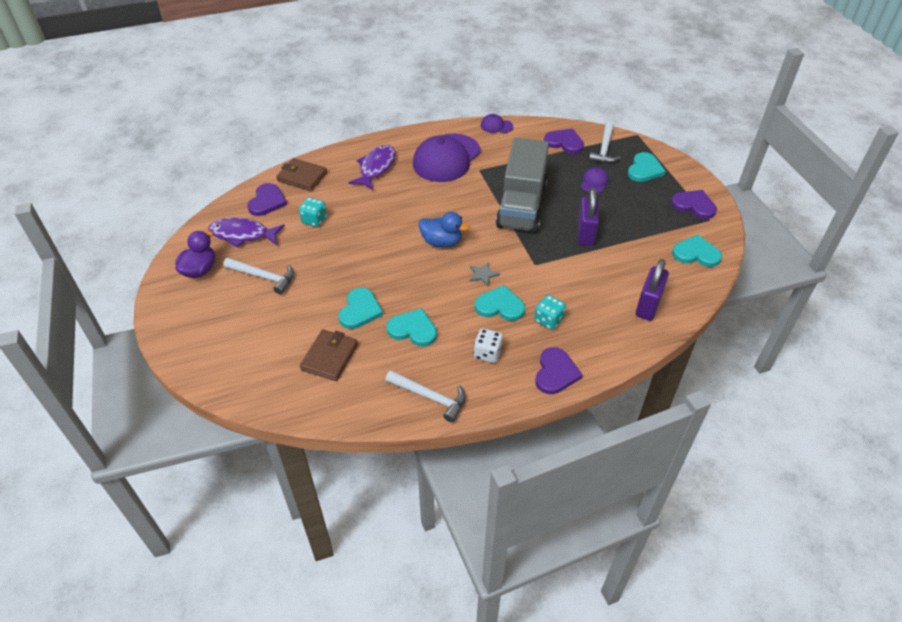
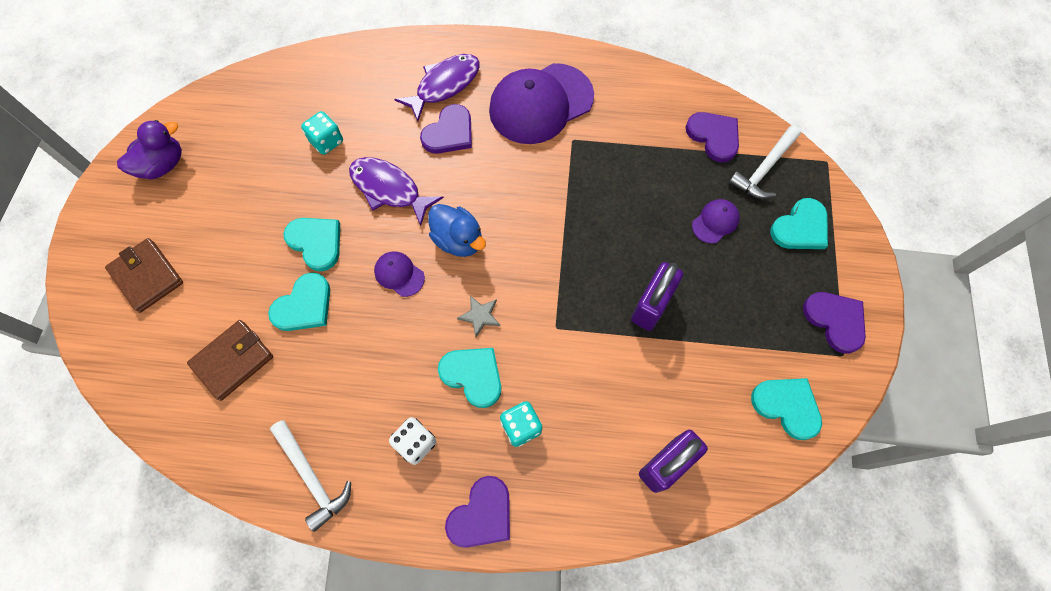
camera: 25 degrees right, 20 degrees up
purple fish [208,218,285,247] -> purple fish moved to [349,157,444,226]
white hammer [223,258,294,295] -> none
purple heart [247,183,287,216] -> purple heart moved to [420,104,472,154]
brown wallet [276,158,327,191] -> brown wallet moved to [105,238,183,313]
turquoise heart [386,308,437,347] -> turquoise heart moved to [284,218,340,272]
purple cap [481,114,513,133] -> purple cap moved to [374,252,425,297]
grey truck [496,138,549,233] -> none

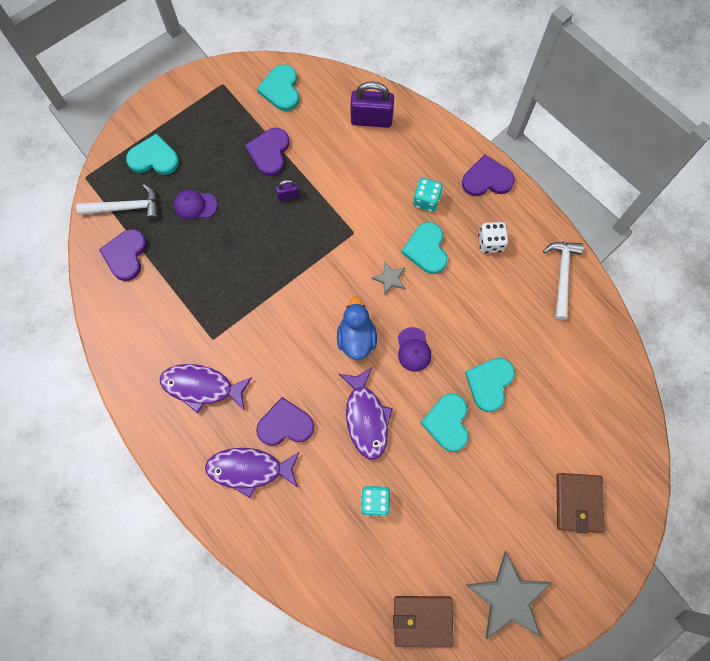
camera: 135 degrees left, 5 degrees up
purple duck [117,120,182,180] -> grey star [466,551,552,639]
brown wallet [187,320,273,401] -> brown wallet moved to [393,596,454,647]
turquoise heart [268,272,330,331] -> turquoise heart turned 60 degrees counterclockwise [465,358,515,412]
purple cap [489,63,594,144] -> purple fish [160,364,252,413]
purple padlock [631,262,683,331] -> purple padlock [276,180,299,201], size x0.50
purple heart [803,292,866,354] -> purple heart moved to [245,128,289,176]

